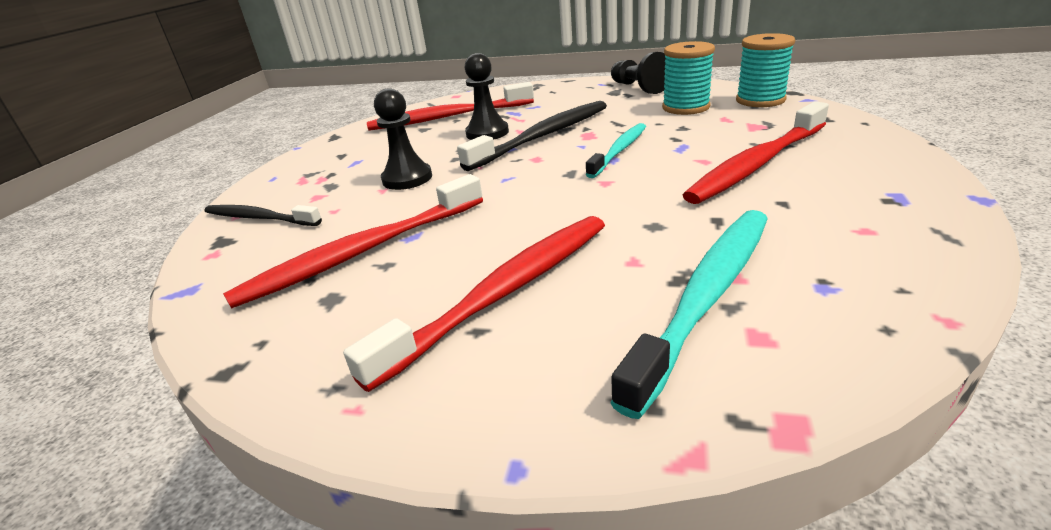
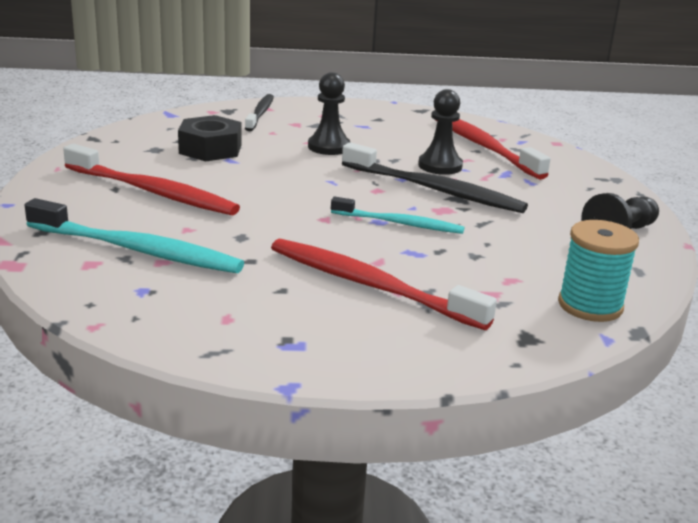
camera: 70 degrees right, 5 degrees down
red toothbrush [223,174,483,308] -> black nut [178,115,241,161]
turquoise spool [662,41,715,115] -> none

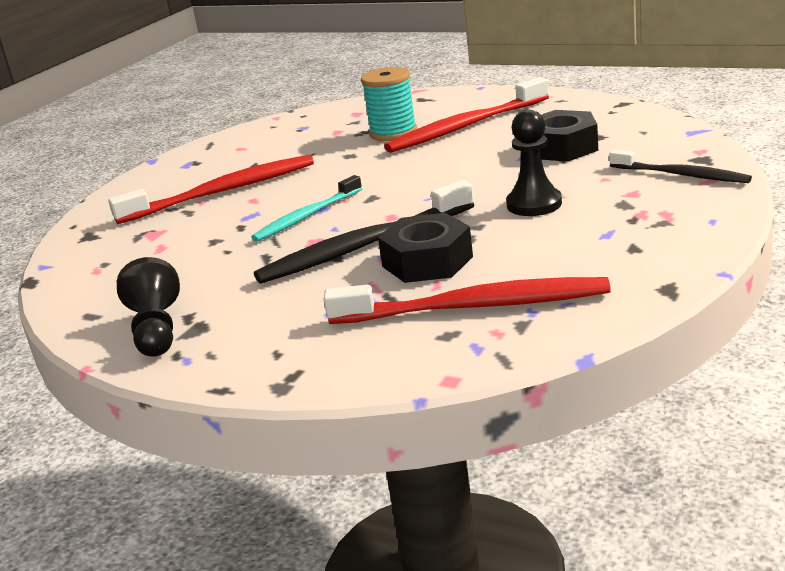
camera: 125 degrees right, 0 degrees up
turquoise toothbrush [25,198,244,273] -> none
black pawn [418,89,463,175] -> black nut [378,213,473,283]
turquoise spool [558,220,639,322] -> turquoise spool moved to [361,67,417,141]

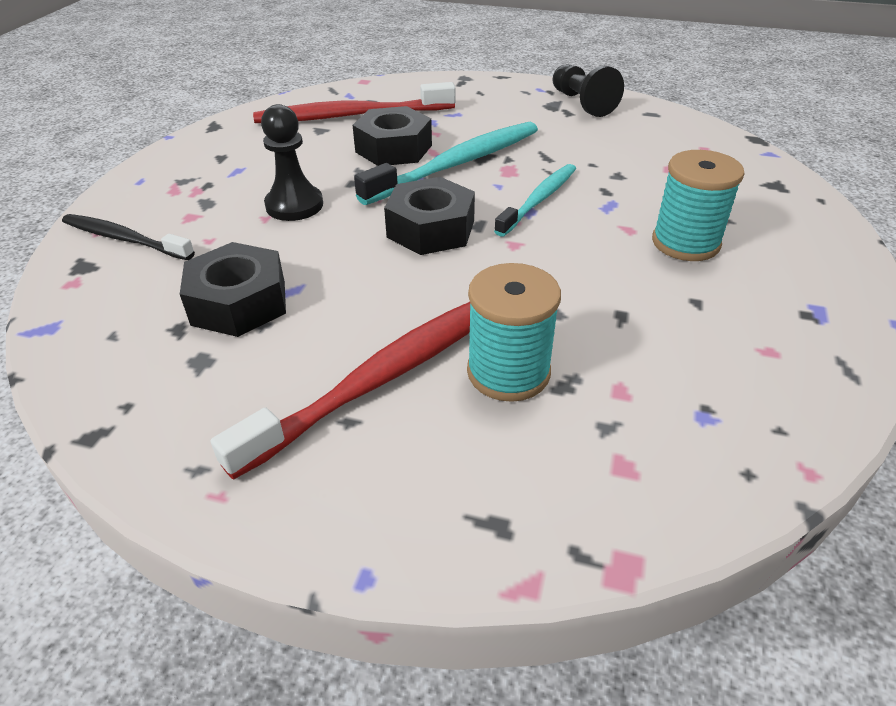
camera: 165 degrees right, 15 degrees up
red toothbrush [108,155,314,224] -> turquoise spool [652,150,744,261]
black toothbrush [254,180,474,284] -> turquoise toothbrush [354,122,538,205]
none -> black nut [384,177,475,255]

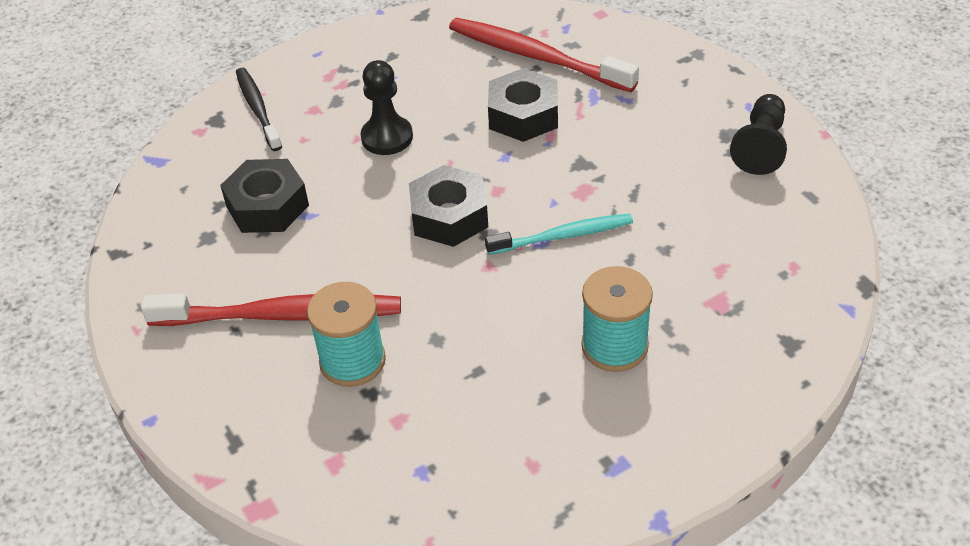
camera: 45 degrees right, 5 degrees up
turquoise toothbrush [354,122,538,205] -> none

